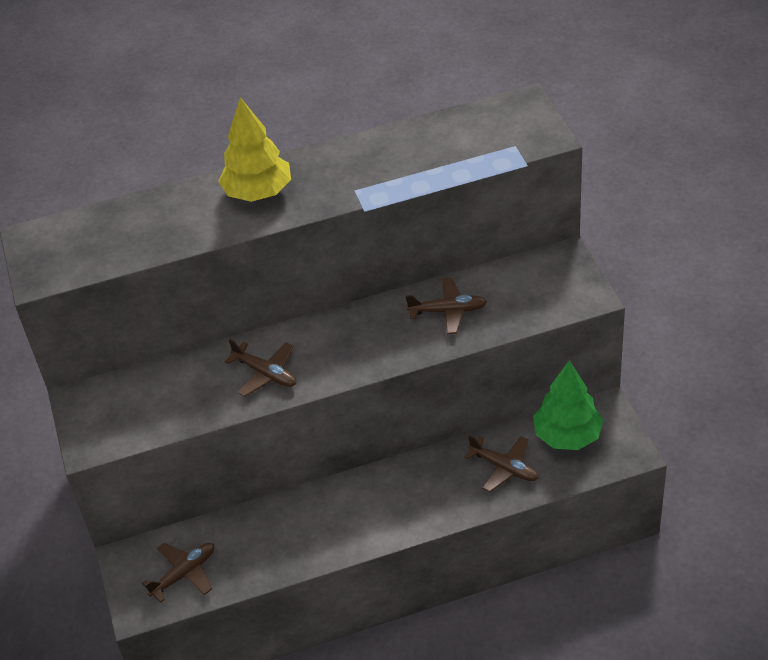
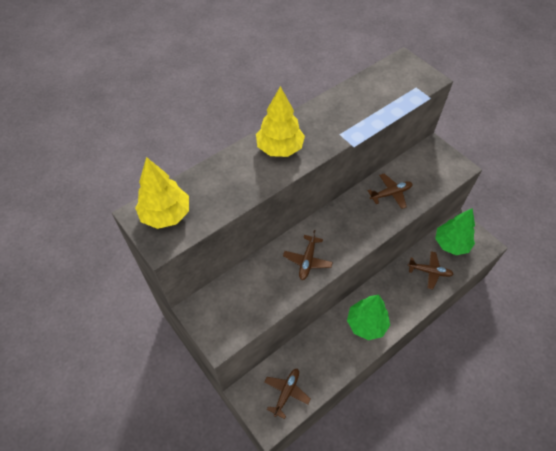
camera: 25 degrees left, 10 degrees up
brown plane [224,339,296,397] -> brown plane turned 90 degrees clockwise [283,230,333,280]
none -> yellow tree [135,157,189,229]
none -> green tree [347,295,390,340]

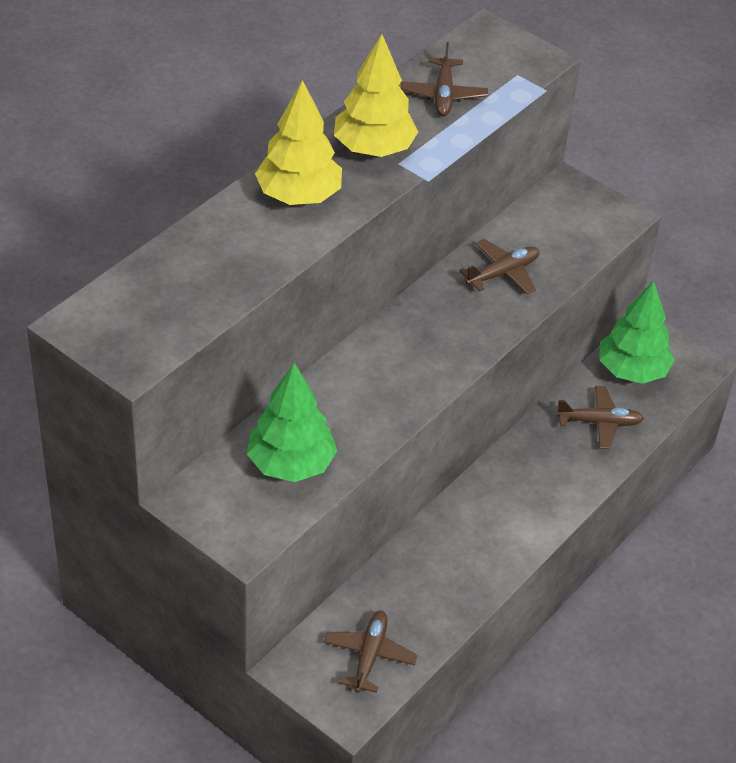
camera: 15 degrees left, 10 degrees down
yellow tree [135,157,189,229] -> yellow tree moved to [334,34,418,157]
brown plane [283,230,333,280] -> brown plane moved to [401,42,488,116]
green tree [347,295,390,340] -> green tree moved to [247,363,337,482]

